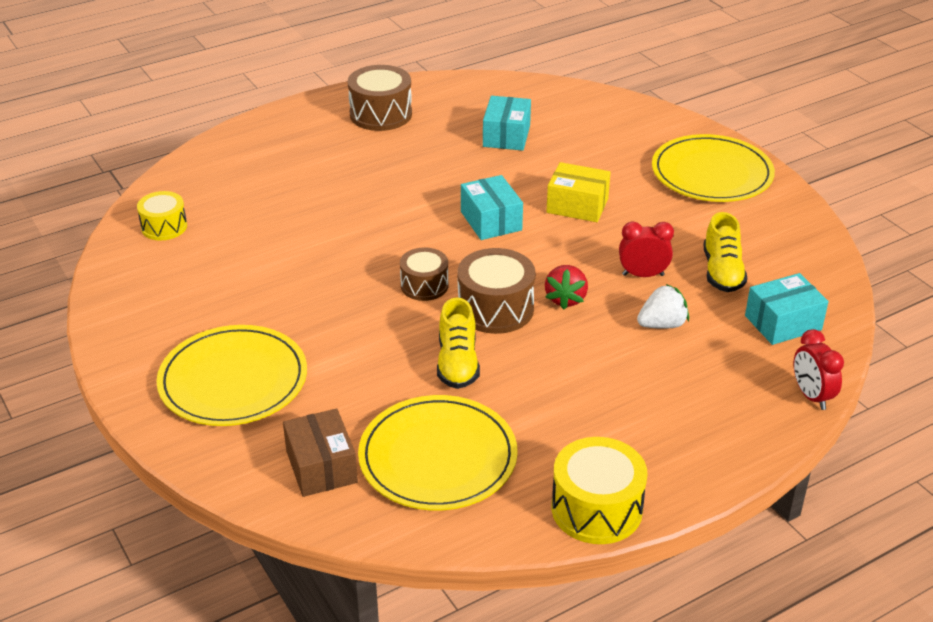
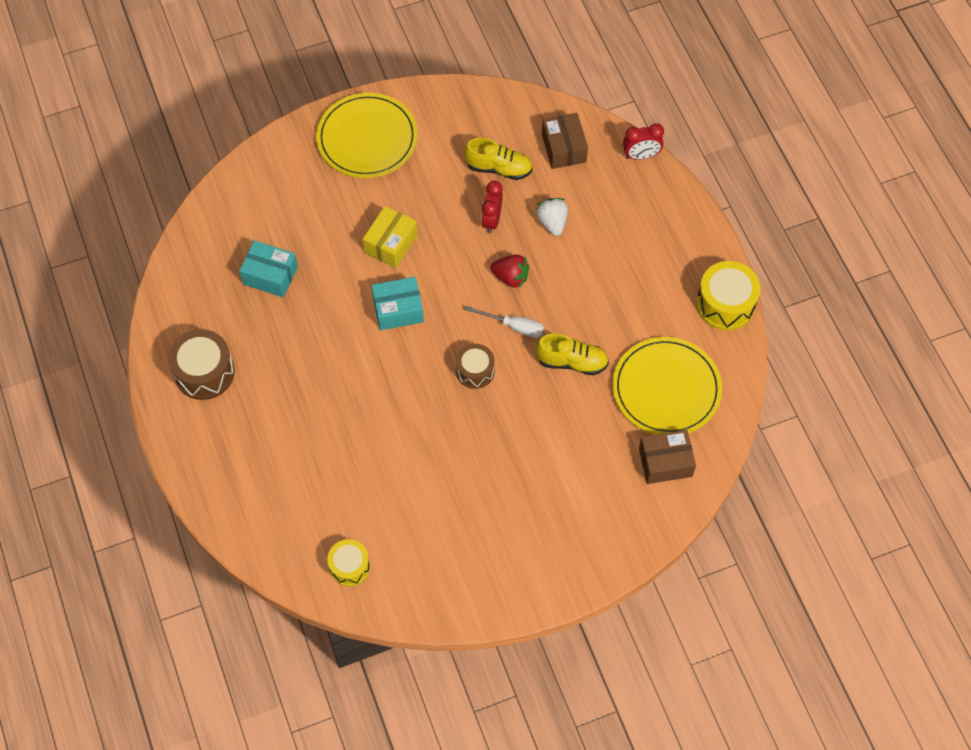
camera: 80 degrees left, 25 degrees up
yellow plate [157,325,307,426] -> none
brown drum [457,248,536,334] -> white screwdriver [465,306,544,338]
turquoise box [745,273,829,345] -> brown box [542,113,588,169]

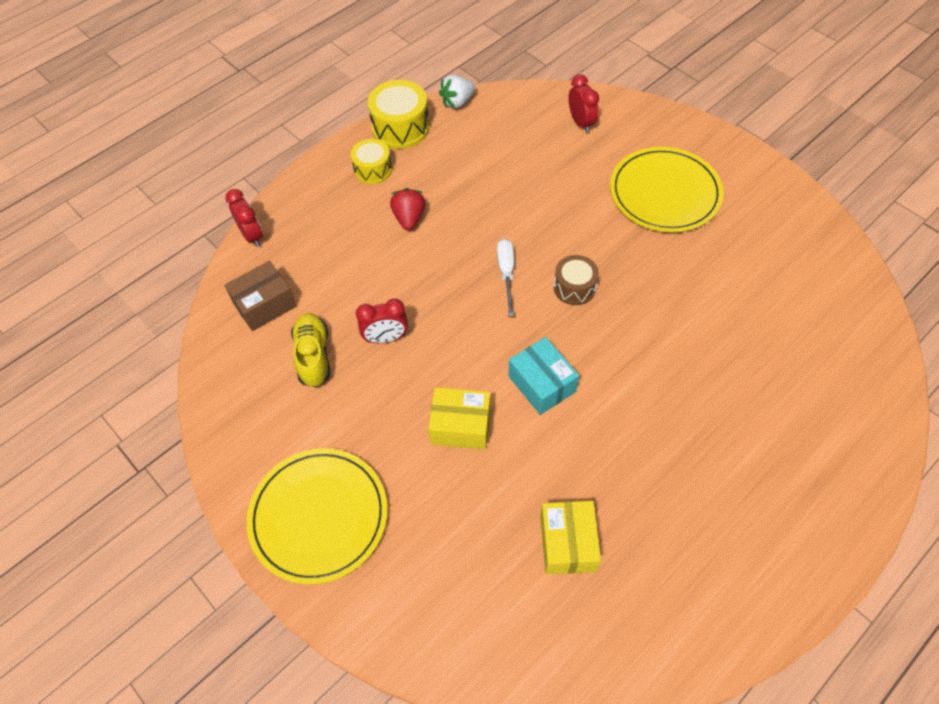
camera: 110 degrees left, 5 degrees down
brown drum [168,329,235,400] -> none
turquoise box [239,240,298,297] -> yellow box [540,501,601,574]
yellow drum [327,539,370,586] -> yellow drum moved to [351,139,392,184]
red strawberry [491,254,529,289] -> red strawberry moved to [390,188,426,230]
white strawberry [536,198,568,236] -> white strawberry moved to [439,75,476,109]
yellow shoe [536,334,609,375] -> none
yellow plate [613,337,722,435] -> yellow plate moved to [610,147,724,232]
brown box [639,430,696,484] -> red clock [568,74,599,133]

